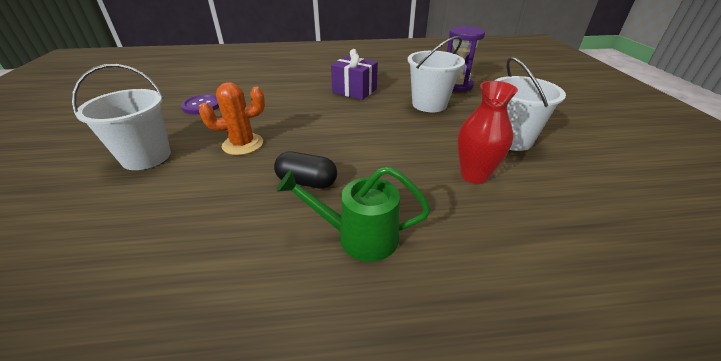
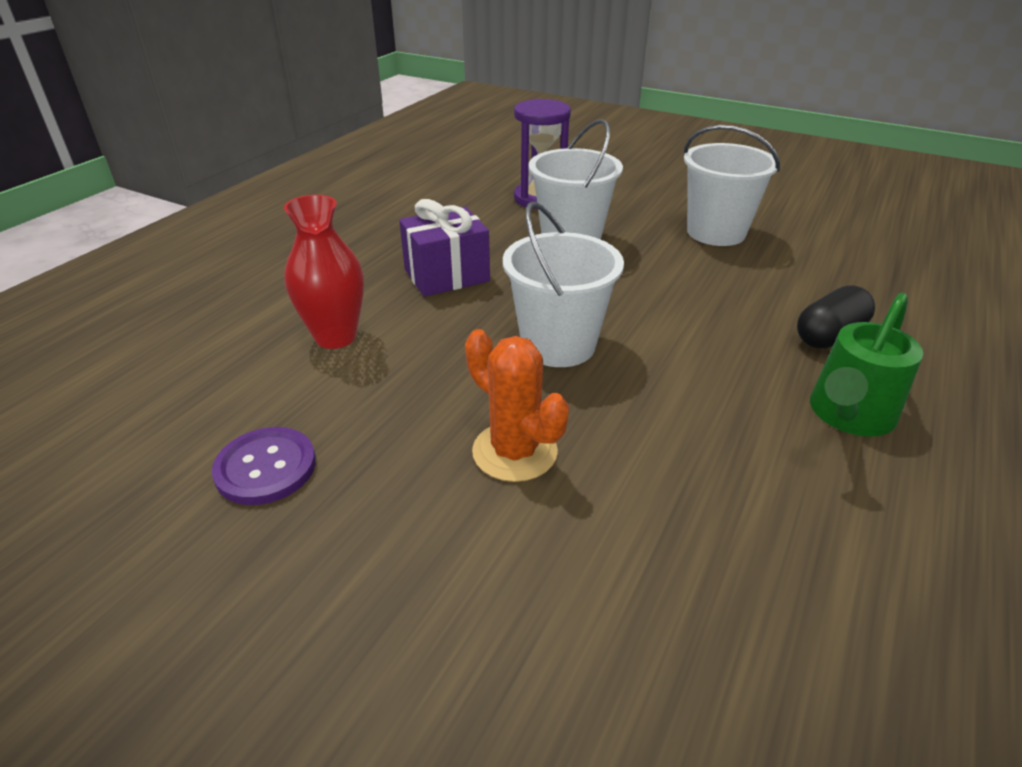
camera: 55 degrees left, 0 degrees up
white bucket [72,64,171,170] -> white bucket moved to [503,202,624,367]
orange cactus [199,82,265,155] -> orange cactus turned 60 degrees counterclockwise [465,329,569,482]
black capsule [274,152,337,189] -> black capsule moved to [797,285,875,349]
red vase [457,81,518,184] -> red vase moved to [284,195,364,349]

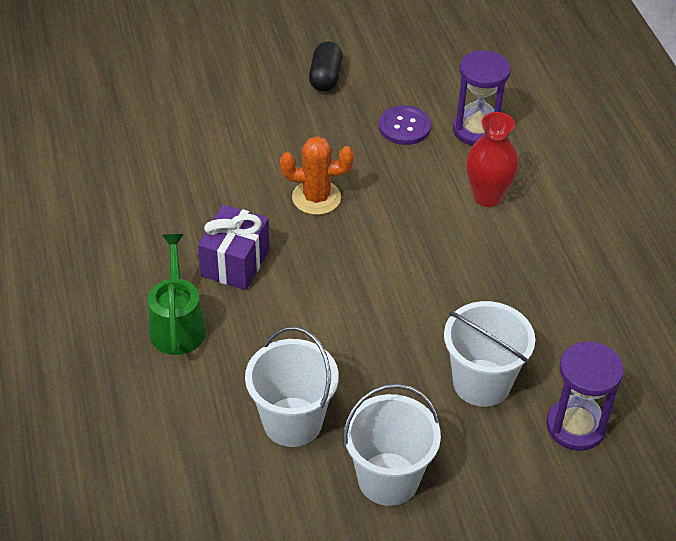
camera: 135 degrees right, 10 degrees up
purple gift [399,199,490,297] -> purple gift moved to [198,205,270,290]
white bucket [503,202,624,367] -> white bucket moved to [245,327,339,447]
black capsule [797,285,875,349] -> black capsule moved to [309,41,343,92]
none -> purple hourglass [453,50,511,145]

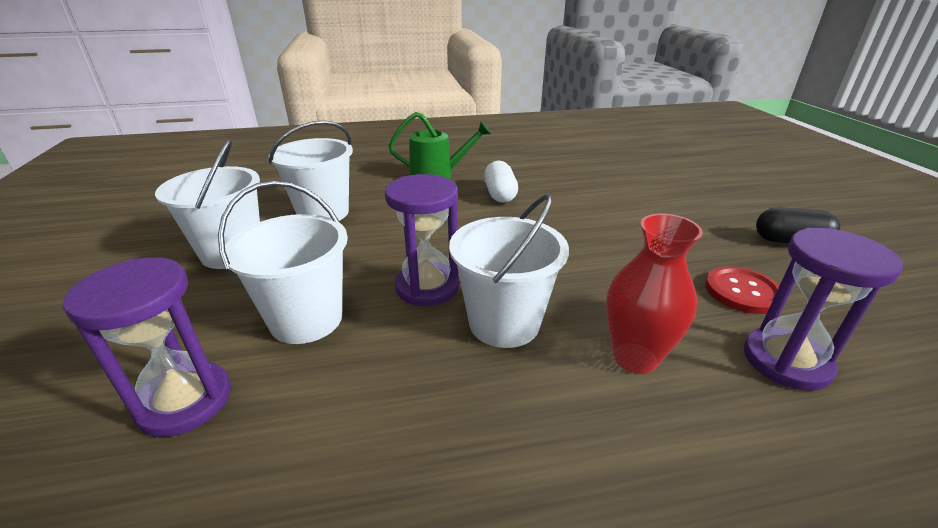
camera: 95 degrees right, 15 degrees down
purple gift [198,205,270,290] -> white capsule [484,161,518,203]
orange cactus [280,136,354,215] -> none
purple button [379,105,431,145] -> red button [705,266,779,314]
none -> purple hourglass [385,174,459,306]
none -> white bucket [449,194,569,348]

